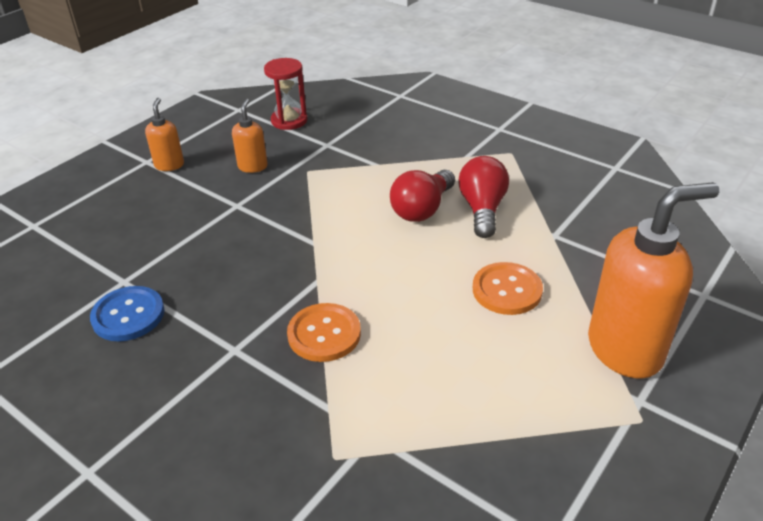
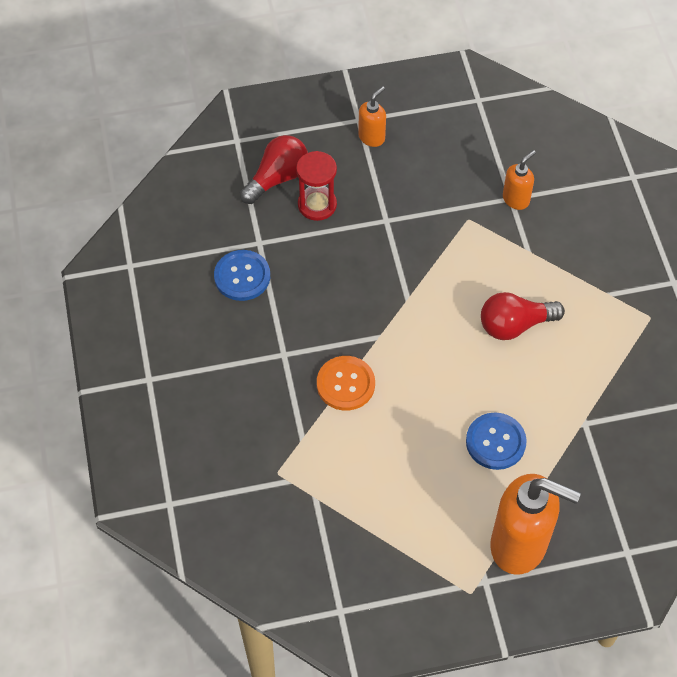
camera: 40 degrees right, 20 degrees up
orange soap dispenser [232,99,268,173] -> orange soap dispenser moved to [503,150,536,210]
red hourglass [264,58,307,130] -> red hourglass moved to [296,151,337,221]
red light bulb [458,156,509,238] -> red light bulb moved to [240,135,308,204]
orange button [473,262,543,315] -> blue button [466,412,527,470]

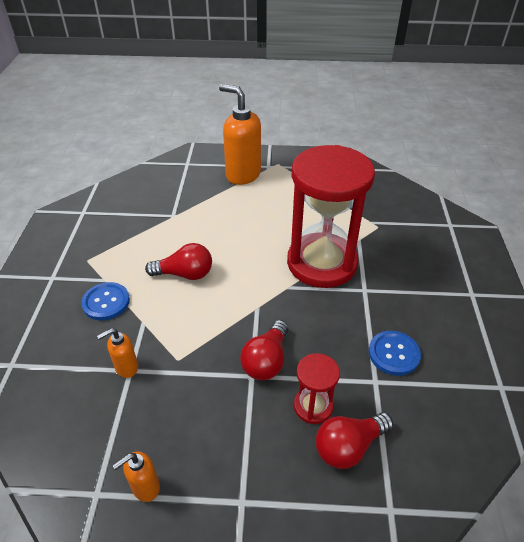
camera: 165 degrees left, 15 degrees down
orange button [317,356,375,411] -> red hourglass [287,145,375,288]
orange soap dispenser [358,86,386,147] -> orange soap dispenser moved to [113,451,160,502]
blue button [466,412,527,470] -> blue button moved to [81,282,130,321]
none -> red light bulb [240,320,288,380]

